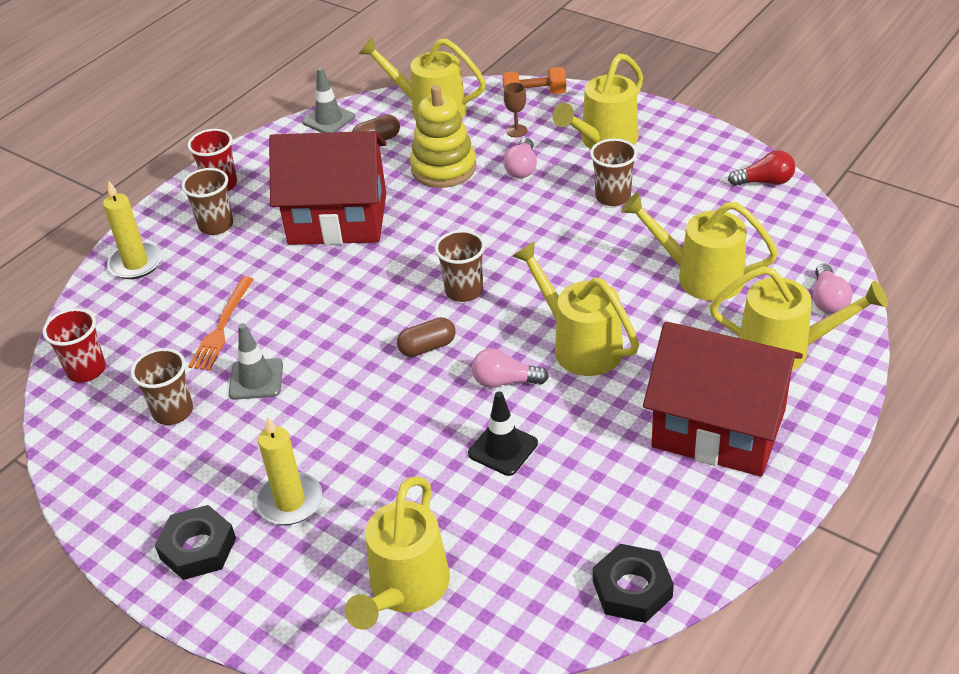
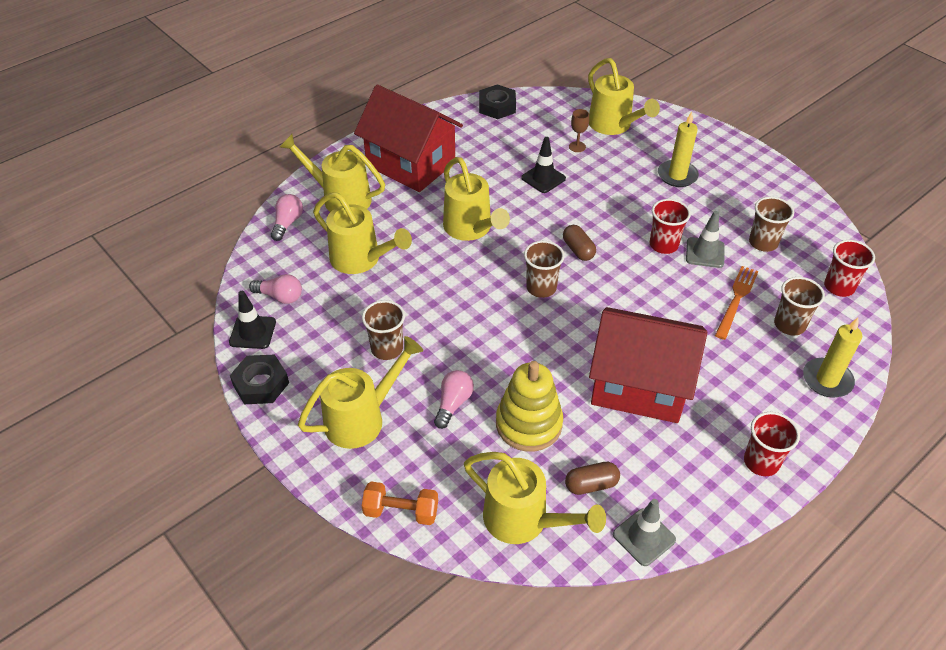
camera: 170 degrees left, 5 degrees up
black nut [155,505,236,580] -> black nut moved to [230,355,289,404]
brown cup [182,168,233,235] -> brown cup moved to [774,277,825,335]
yellow watering can [345,476,450,630] -> yellow watering can turned 120 degrees clockwise [588,58,660,135]
brown capsule [397,317,456,357] -> brown capsule turned 75 degrees clockwise [563,225,596,261]
pink light bulb [472,348,549,388] -> pink light bulb moved to [249,274,302,304]
brown goblet [504,82,527,137] -> brown goblet moved to [569,109,589,152]
red light bulb [728,150,795,186] -> black traffic cone [229,291,276,349]
none -> red cup [650,199,691,254]

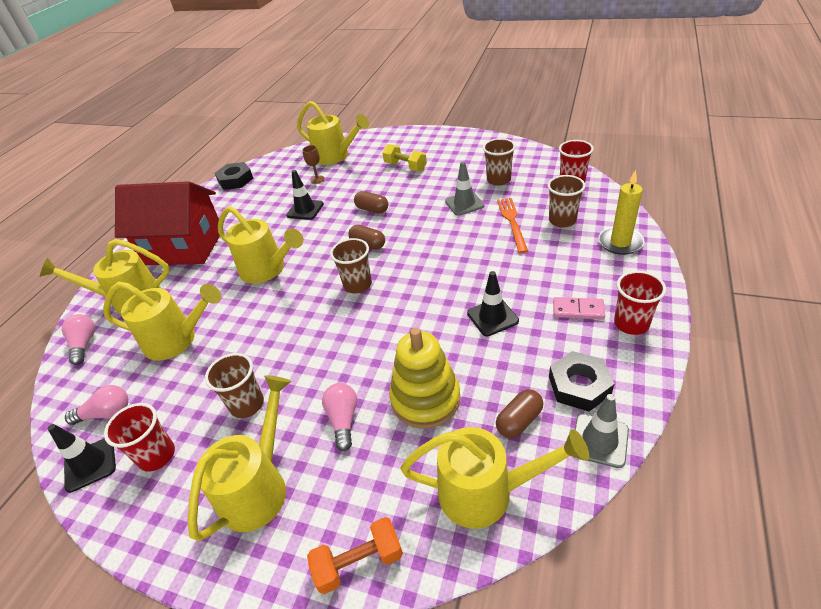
camera: 25 degrees left, 5 degrees down
black nut [230,355,289,404] -> black nut moved to [549,351,614,412]
red house [589,307,707,423] -> black traffic cone [467,271,519,336]
red cup [650,199,691,254] -> red cup moved to [104,403,175,472]
yellow candle [658,112,699,187] -> yellow dumbbell [382,144,427,171]
none -> brown capsule [354,191,388,214]
none -> pink domino [553,297,605,319]

